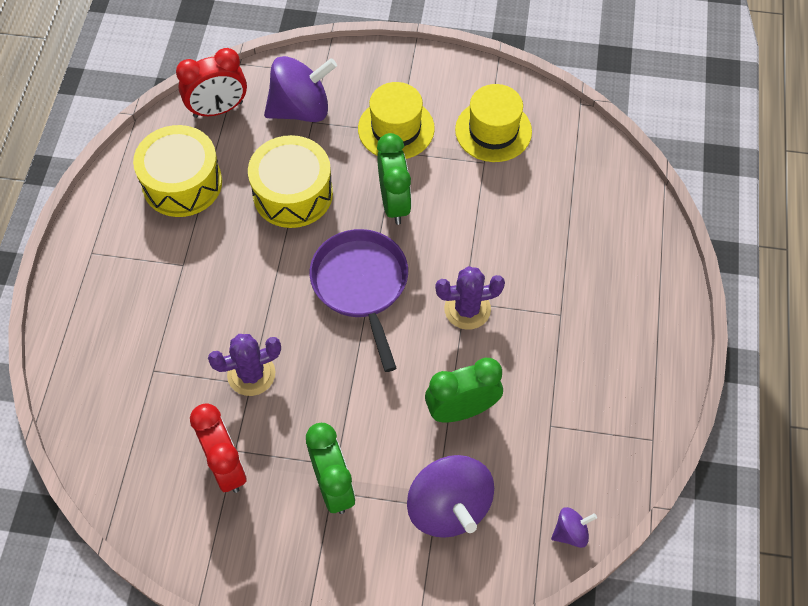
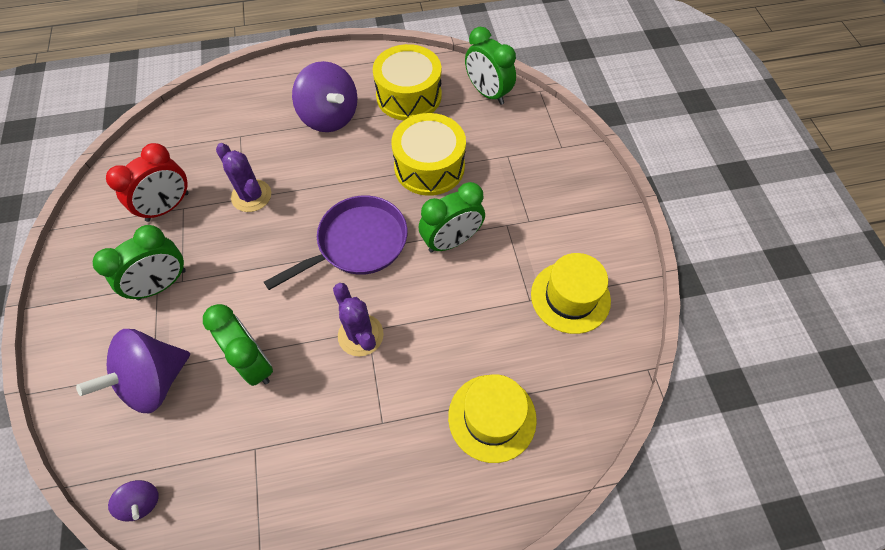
camera: 70 degrees right, 0 degrees up
red clock [176,48,247,118] -> green clock [465,27,516,105]
purple spinning top [264,56,337,122] -> purple spinning top moved to [292,61,358,132]
yellow hat [358,82,435,159] -> yellow hat moved to [448,374,537,463]

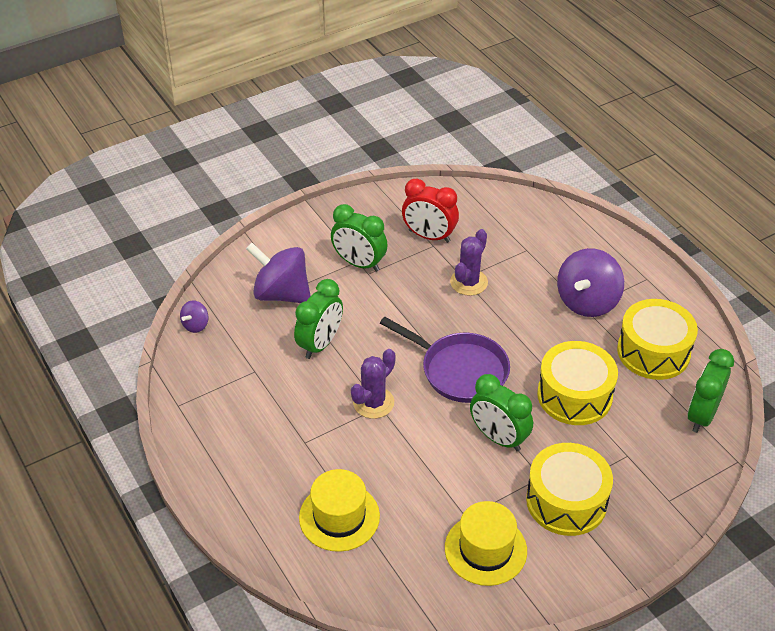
camera: 70 degrees right, 15 degrees down
none -> yellow drum [526,443,613,536]

